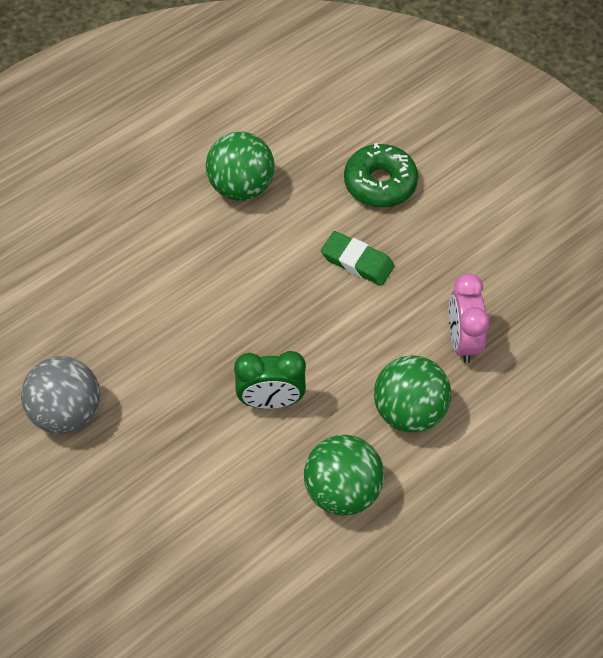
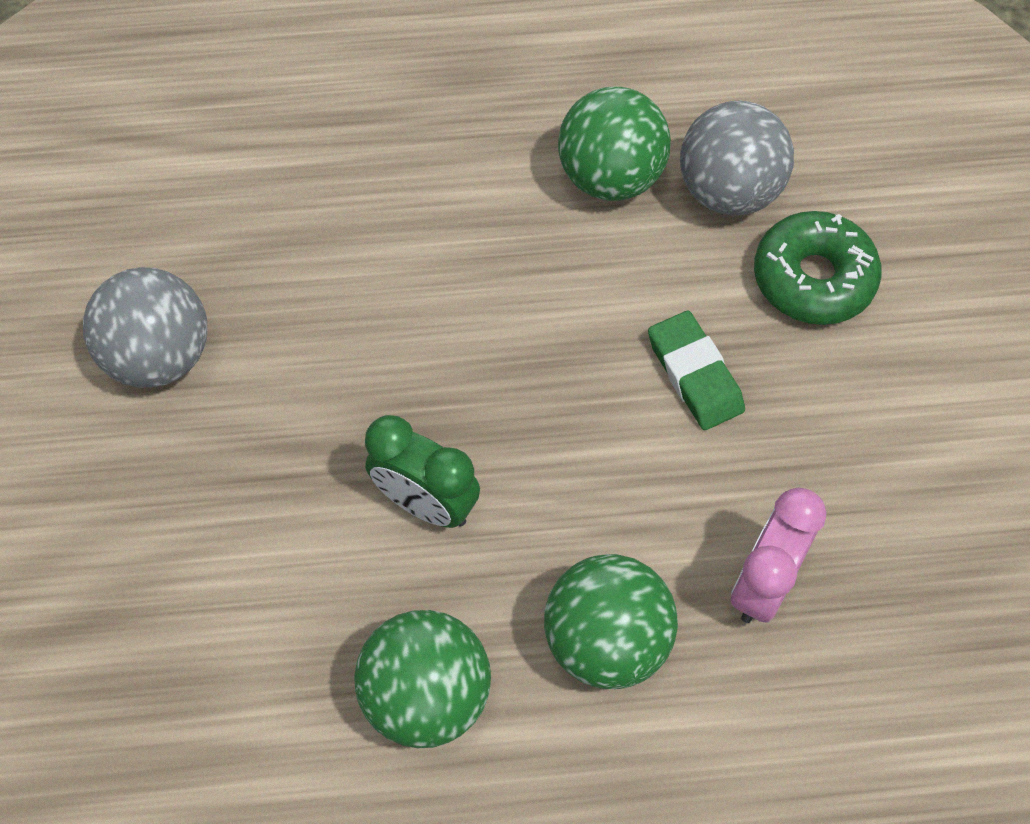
camera: 35 degrees right, 5 degrees up
none -> grey ball [680,100,794,215]

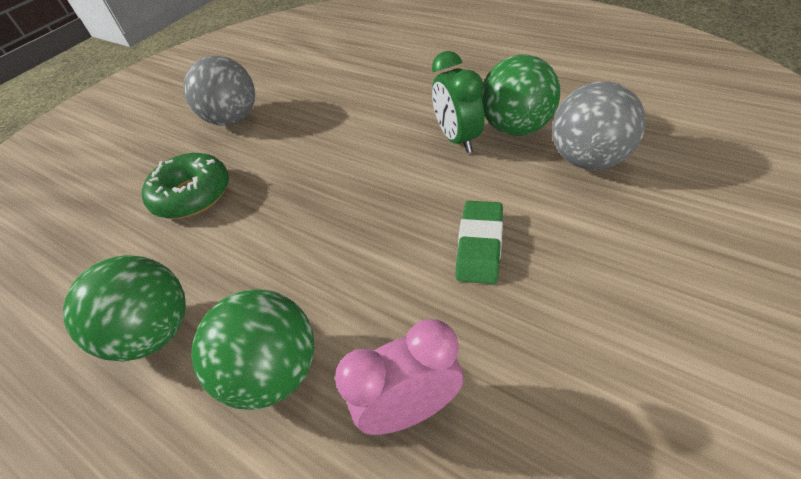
camera: 45 degrees right, 15 degrees down
green clock [365,415,480,528] -> green clock moved to [432,51,485,153]
green donut [754,211,882,325] -> green donut moved to [142,153,229,219]

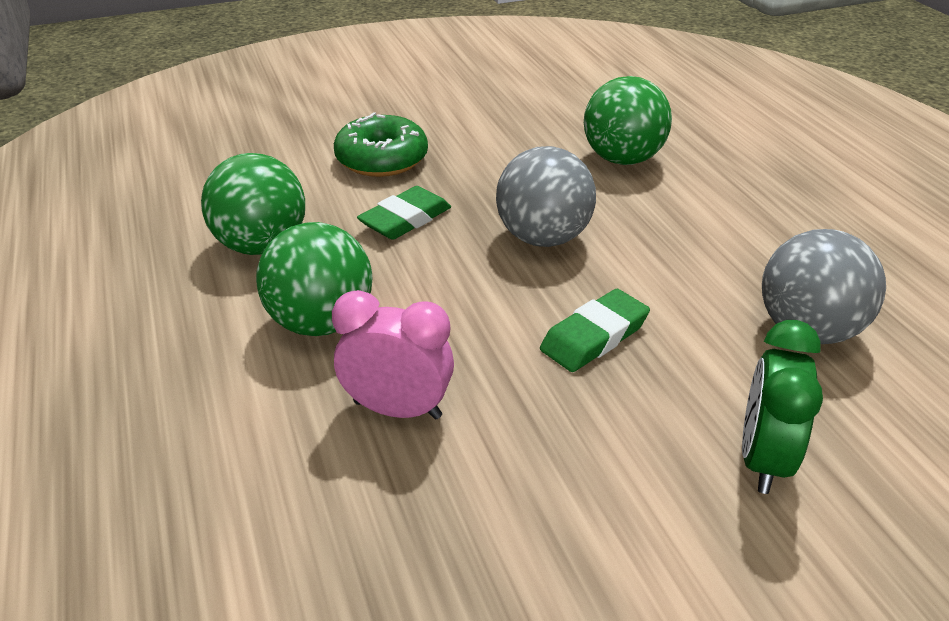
camera: 30 degrees right, 10 degrees down
grey ball [183,56,255,126] -> grey ball moved to [496,146,596,247]
green clock [432,51,485,153] -> green clock moved to [742,320,823,494]
green ball [481,54,560,136] -> green ball moved to [584,76,672,165]
none -> green eraser [357,186,451,240]

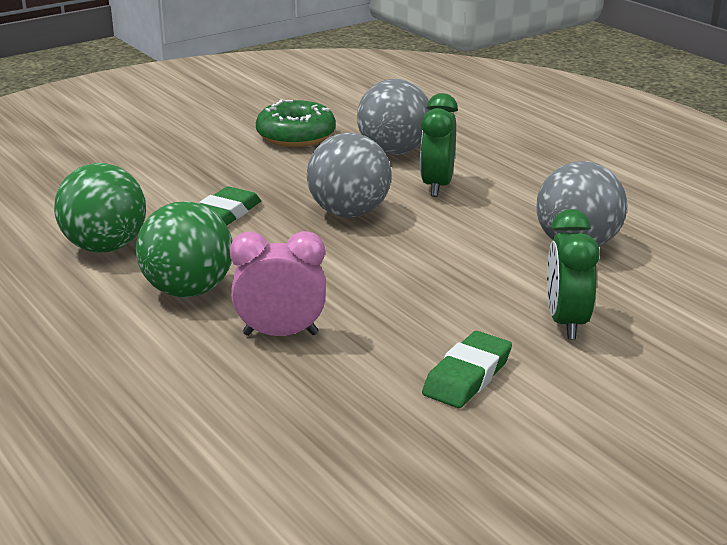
camera: 15 degrees left, 10 degrees down
green donut [334,112,428,177] -> green donut moved to [256,99,336,147]
green eraser [540,289,650,372] -> green eraser moved to [422,331,512,408]
green ball [584,76,672,165] -> grey ball [357,79,430,155]
none -> green clock [420,93,458,197]

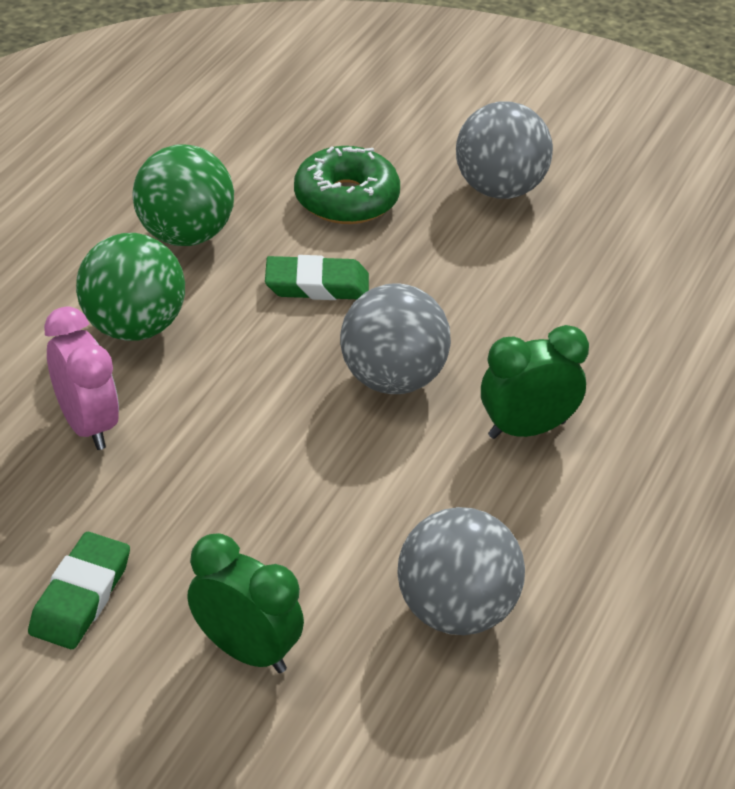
camera: 60 degrees right, 15 degrees up
green donut [256,99,336,147] -> green donut moved to [294,146,400,224]
grey ball [357,79,430,155] -> grey ball moved to [456,102,553,199]
green eraser [422,331,512,408] -> green eraser turned 75 degrees counterclockwise [28,532,130,649]
green clock [547,209,600,339] -> green clock turned 60 degrees clockwise [187,533,304,673]

